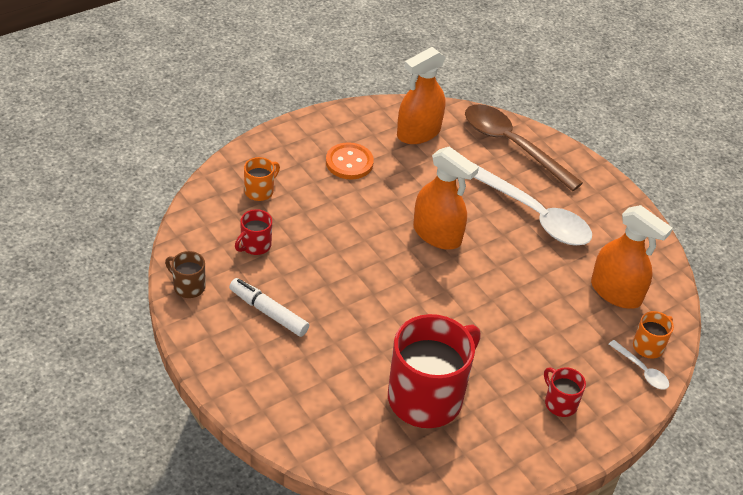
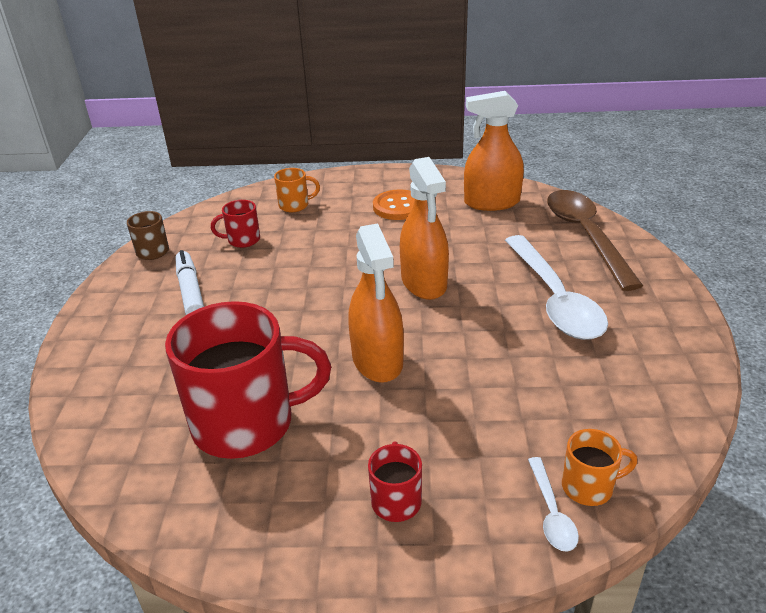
camera: 40 degrees right, 10 degrees down
orange spray bottle [591,205,673,309] -> orange spray bottle moved to [348,223,404,383]

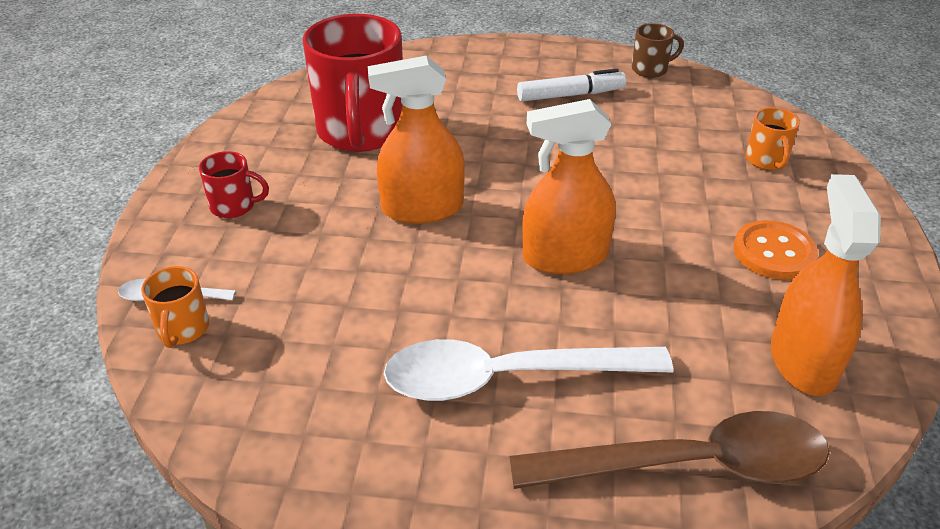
camera: 95 degrees right, 5 degrees up
red mug [211,200,260,248] -> none

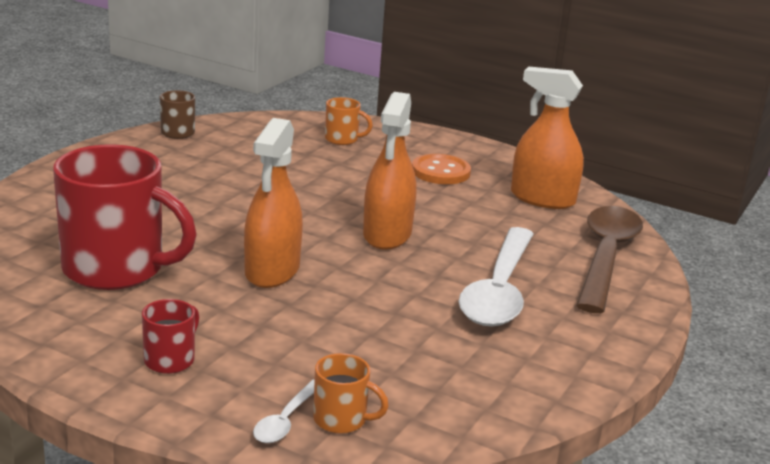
camera: 70 degrees left, 15 degrees down
white marker [517,69,626,102] -> none

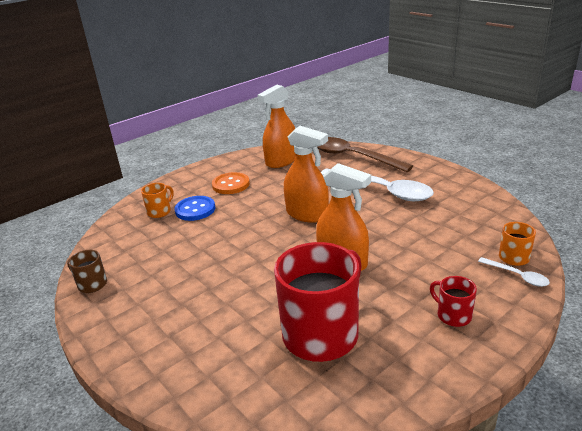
camera: 65 degrees left, 5 degrees up
none -> blue button [175,196,215,221]

